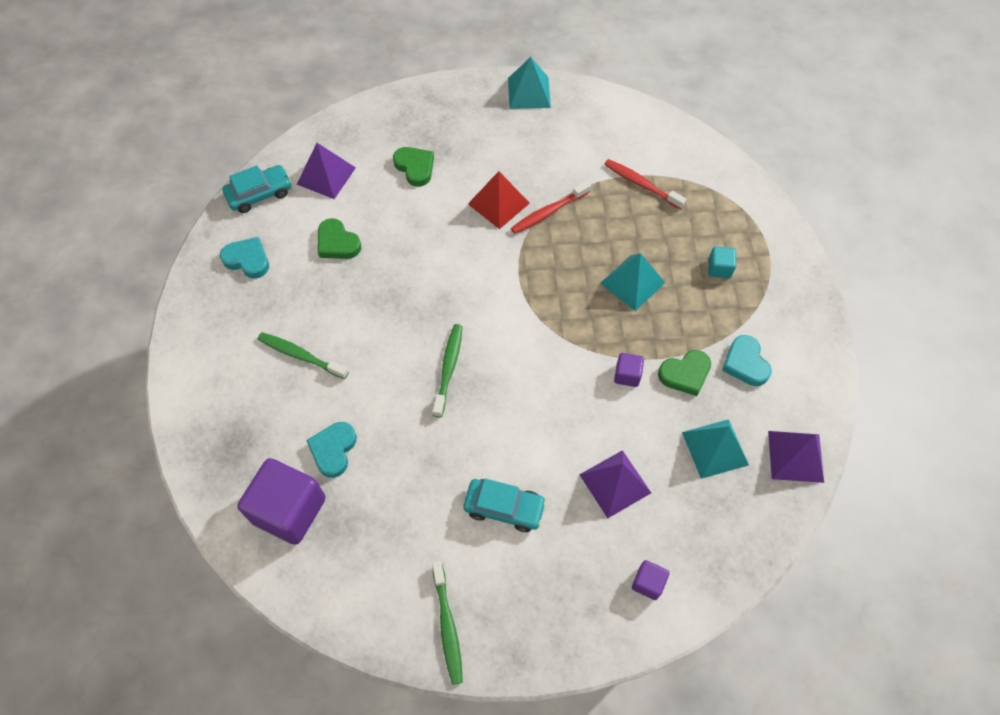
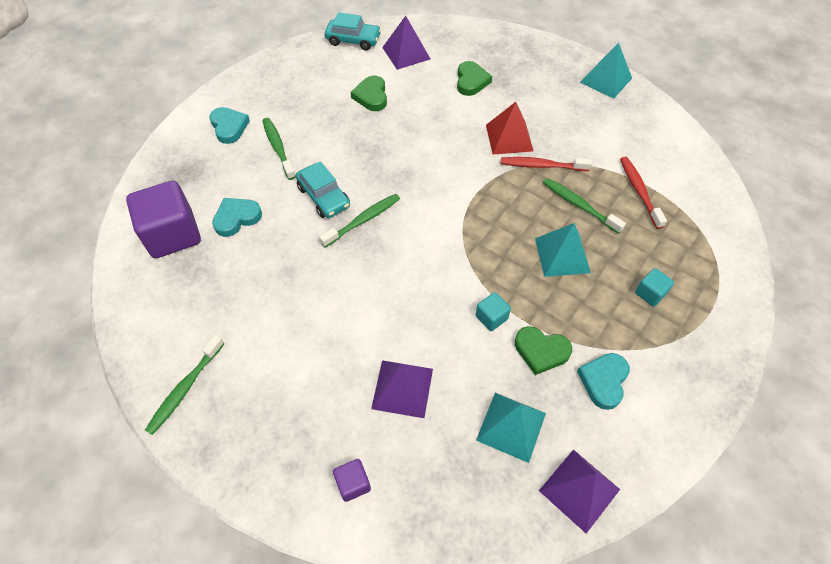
camera: 40 degrees right, 5 degrees down
turquoise heart [220,237,269,279] -> turquoise heart moved to [209,107,250,144]
turquoise car [464,479,547,532] -> turquoise car moved to [296,161,350,218]
purple cube [614,353,644,387] -> turquoise cube [476,292,511,331]
none -> green toothbrush [543,178,626,234]

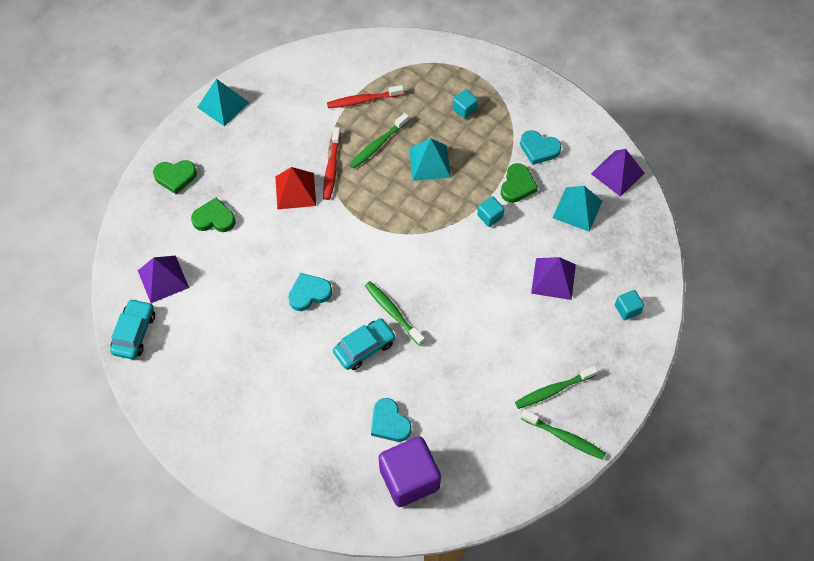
camera: 90 degrees left, 5 degrees up
turquoise heart [209,107,250,144] -> turquoise heart moved to [288,273,332,311]
green toothbrush [262,118,296,180] -> green toothbrush moved to [515,366,598,409]
purple cube [333,459,371,502] -> turquoise cube [615,290,644,320]
green heart [351,76,387,111] -> green heart moved to [153,160,197,194]

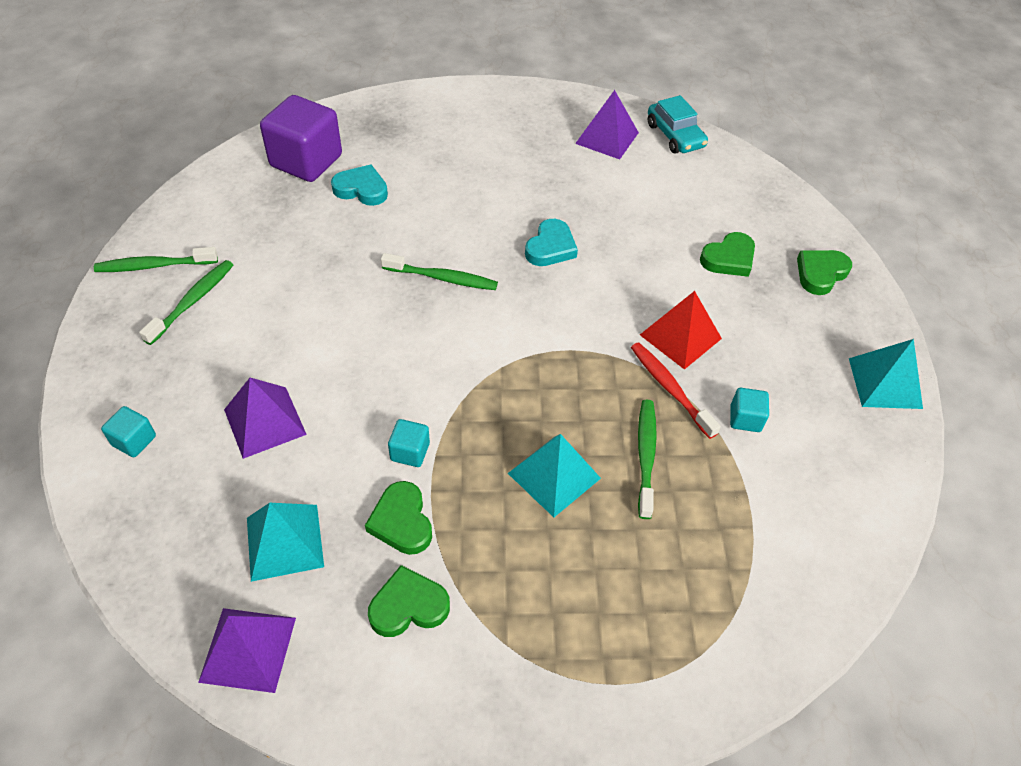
camera: 140 degrees right, 10 degrees down
purple pyramid [138,256,189,303] -> purple pyramid moved to [575,90,639,160]
red toothbrush [327,85,404,108] -> none
turquoise car [333,318,396,370] -> none
turquoise cube [453,89,478,119] -> turquoise cube moved to [730,388,769,432]
turquoise heart [520,130,562,165] -> green heart [368,565,450,637]

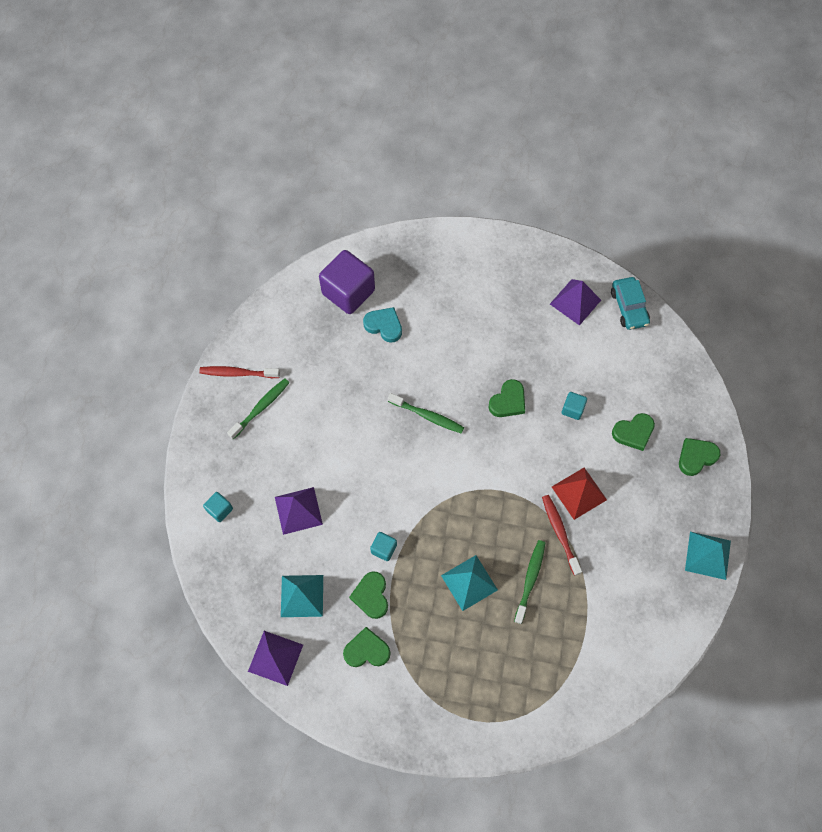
camera: 15 degrees right, 15 degrees up
green toothbrush [94,247,218,272] -> red toothbrush [199,366,280,378]
turquoise heart [525,219,578,266] -> green heart [489,379,525,417]
turquoise cube [730,388,769,432] -> turquoise cube moved to [562,392,587,420]

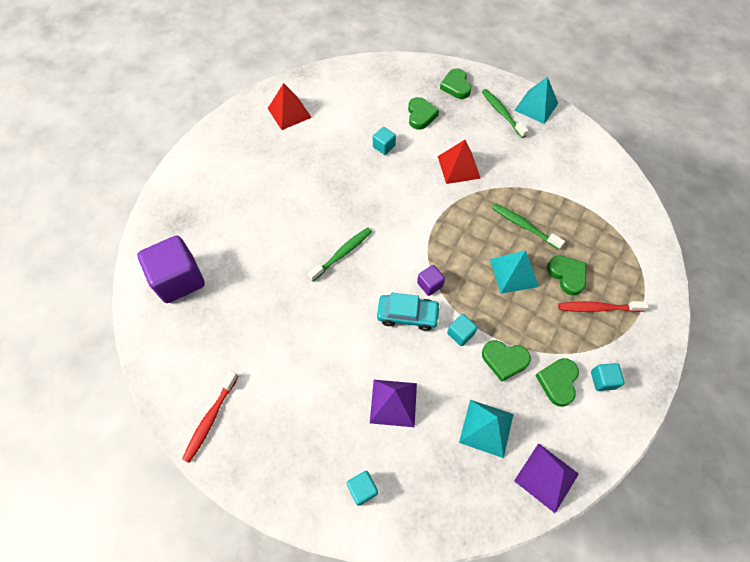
camera: 70 degrees left, 5 degrees down
green toothbrush [227,378,290,439] -> green toothbrush moved to [482,89,528,138]
turquoise heart [363,307,402,343] -> none
green heart [489,379,525,417] -> green heart moved to [547,256,586,295]
red toothbrush [542,495,582,576] -> red toothbrush moved to [558,301,649,312]
purple pyramid [550,279,601,326] -> red pyramid [268,83,312,130]
turquoise car [611,277,650,330] -> turquoise car moved to [377,292,441,331]
none -> purple cube [417,265,445,296]
none -> turquoise cube [591,363,624,391]

